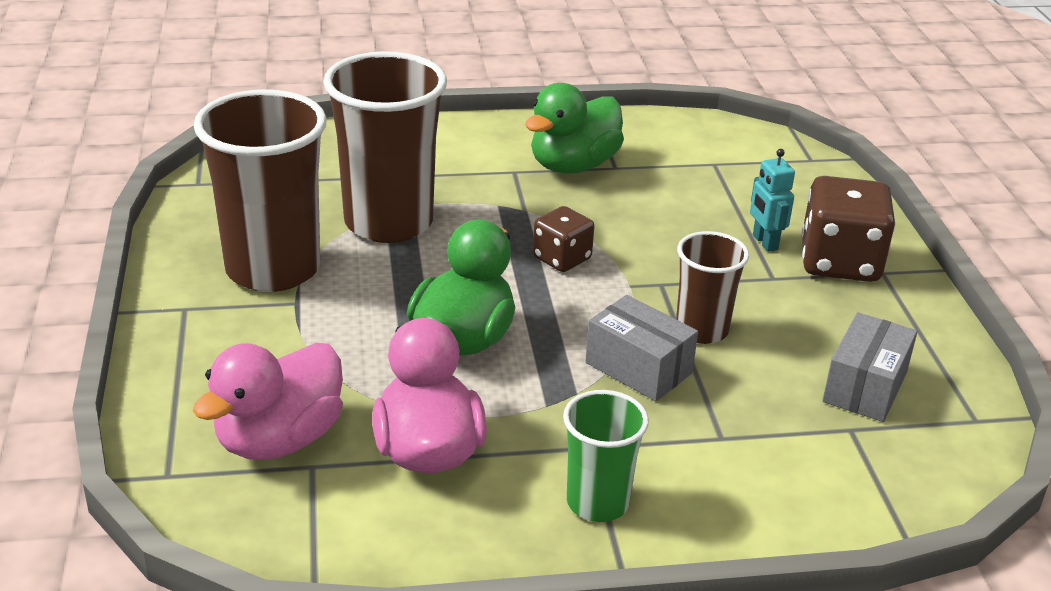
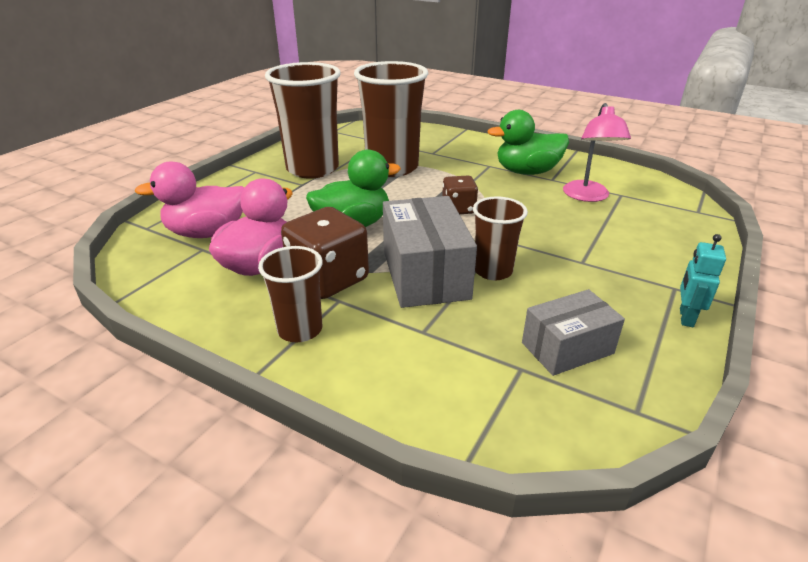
camera: 40 degrees right, 0 degrees up
green cup [563,390,649,522] -> brown cup [258,246,323,342]
grey box [585,295,698,401] -> grey box [383,196,477,308], size x1.58
turquoise robot [750,149,795,252] -> turquoise robot moved to [680,234,726,327]
brown dice [802,176,895,282] -> brown dice moved to [281,207,369,299]
none -> pink lamp [563,103,631,202]

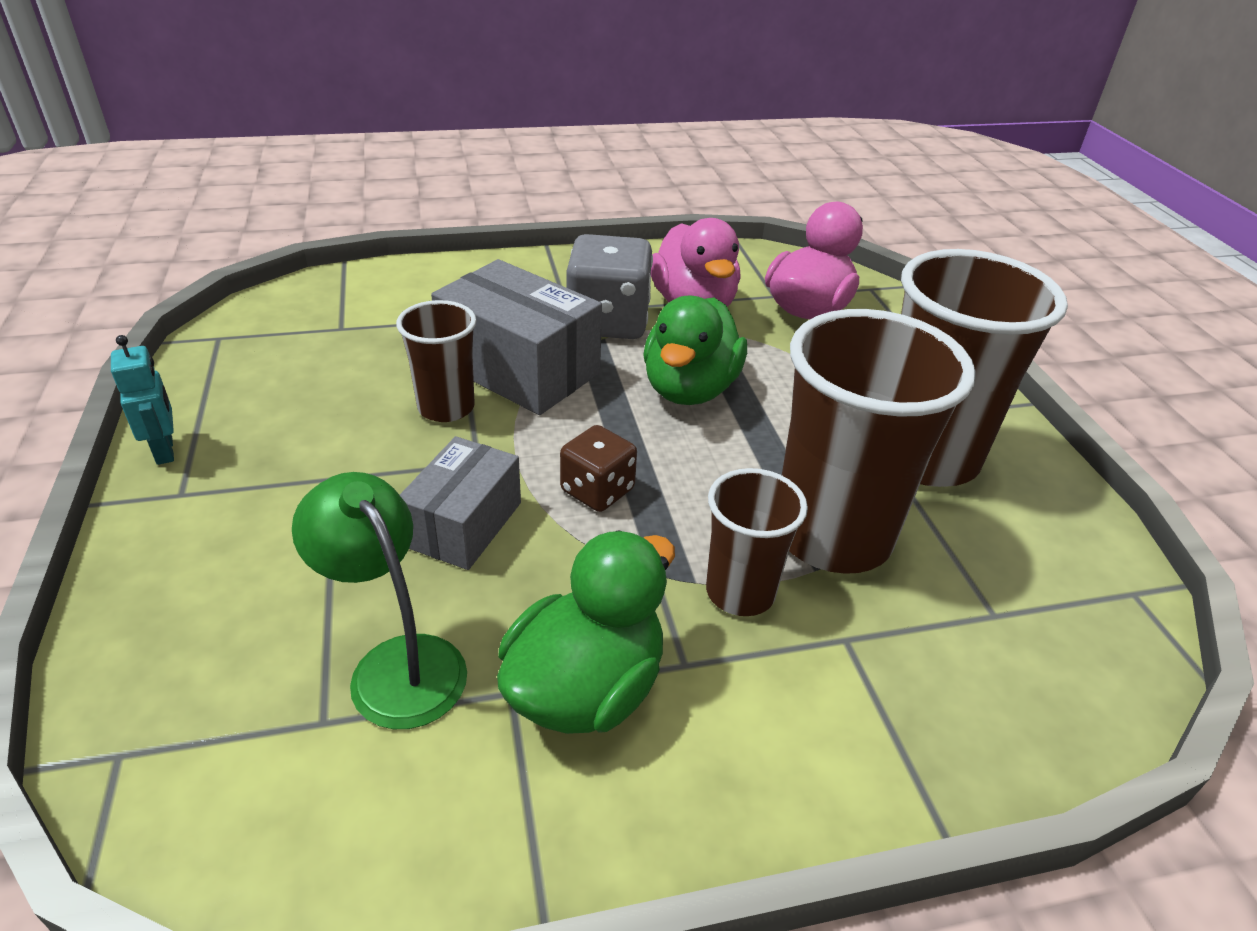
camera: 135 degrees right, 5 degrees up
brown cup [258,246,323,342] -> brown cup moved to [706,468,808,616]
brown dice [281,207,369,299] -> grey dice [566,234,653,339]
grey box [522,289,625,376] -> grey box moved to [400,436,521,570]
pink lamp [563,103,631,202] -> green lamp [292,472,467,729]

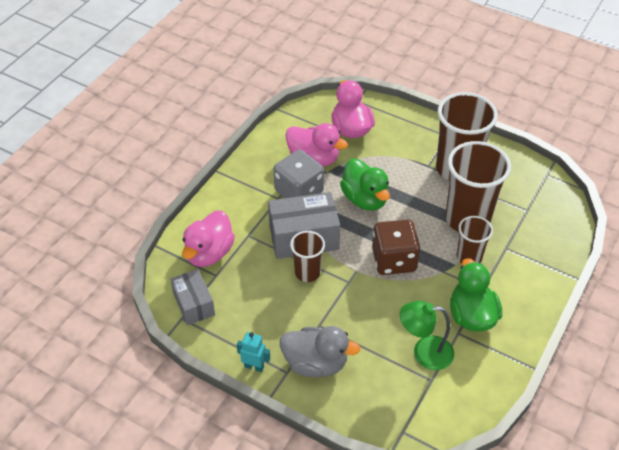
camera: 45 degrees left, 10 degrees up
grey box [400,436,521,570] -> grey box moved to [170,269,215,325]
brown dice [560,425,637,512] -> brown dice [372,219,420,275], size x1.71
none -> pink duck [182,210,235,267]
none -> grey duck [280,326,360,377]

